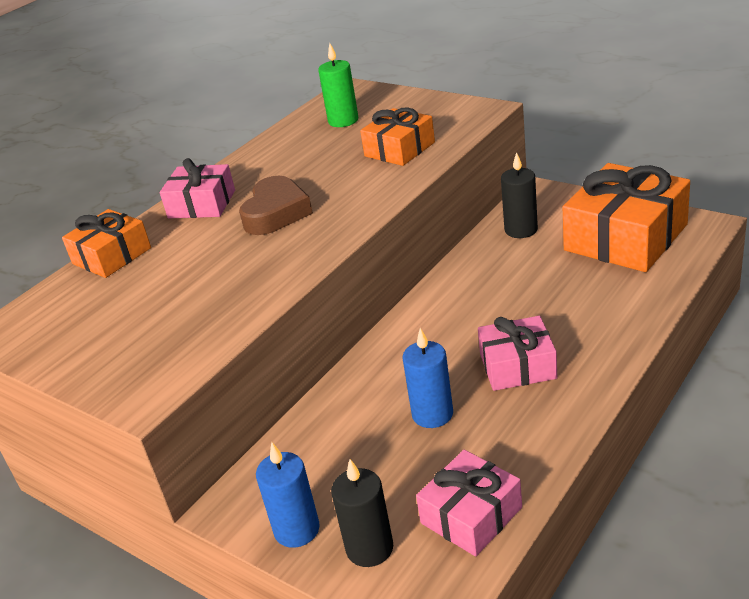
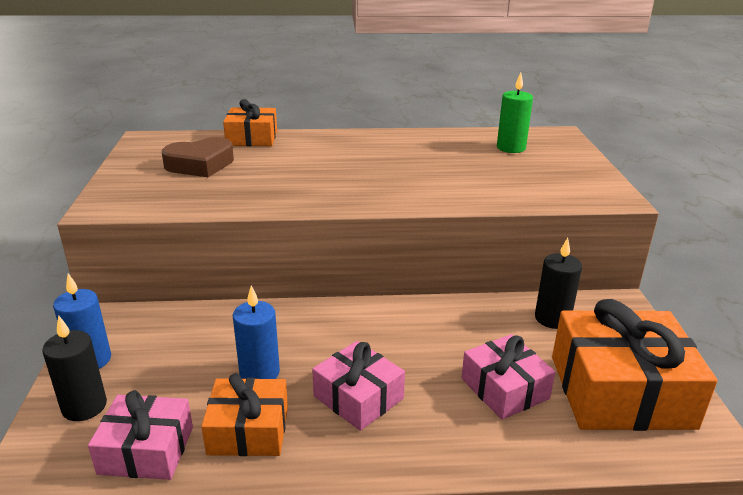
camera: 45 degrees right, 5 degrees down
pink gift [160,158,235,219] -> pink gift moved to [461,334,555,420]
brown heart [239,176,313,235] -> brown heart moved to [162,137,234,177]
orange gift [360,107,435,166] -> orange gift moved to [201,373,288,456]

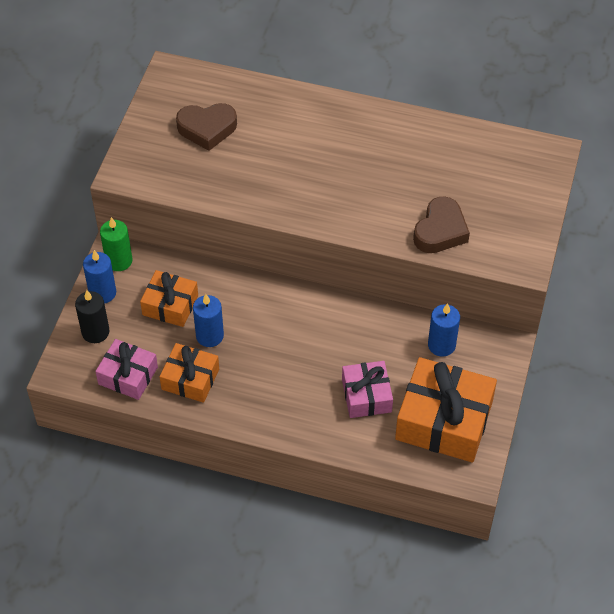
camera: 20 degrees right, 25 degrees up
orange gift [223,99,277,146] -> orange gift moved to [140,270,198,327]
pink gift [312,341,405,431] -> none
green candle [497,73,533,153] -> green candle moved to [100,217,132,271]
black candle [535,238,582,329] -> blue candle [428,303,460,357]
none -> brown heart [413,196,470,253]

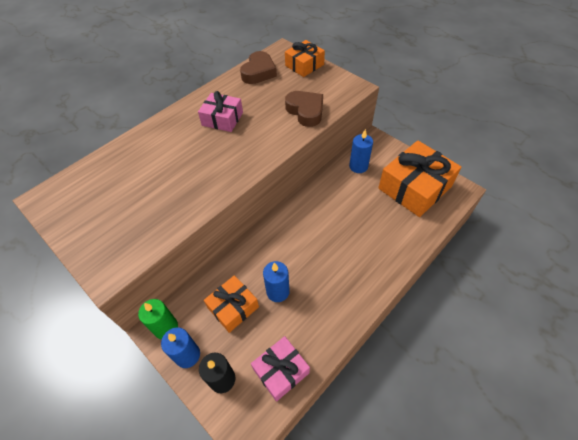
camera: 60 degrees left, 0 degrees up
orange gift [160,343,219,403] -> orange gift moved to [285,40,325,77]
brown heart [176,103,237,151] -> brown heart moved to [240,51,277,84]
pink gift [342,361,393,418] -> pink gift moved to [198,91,243,132]

